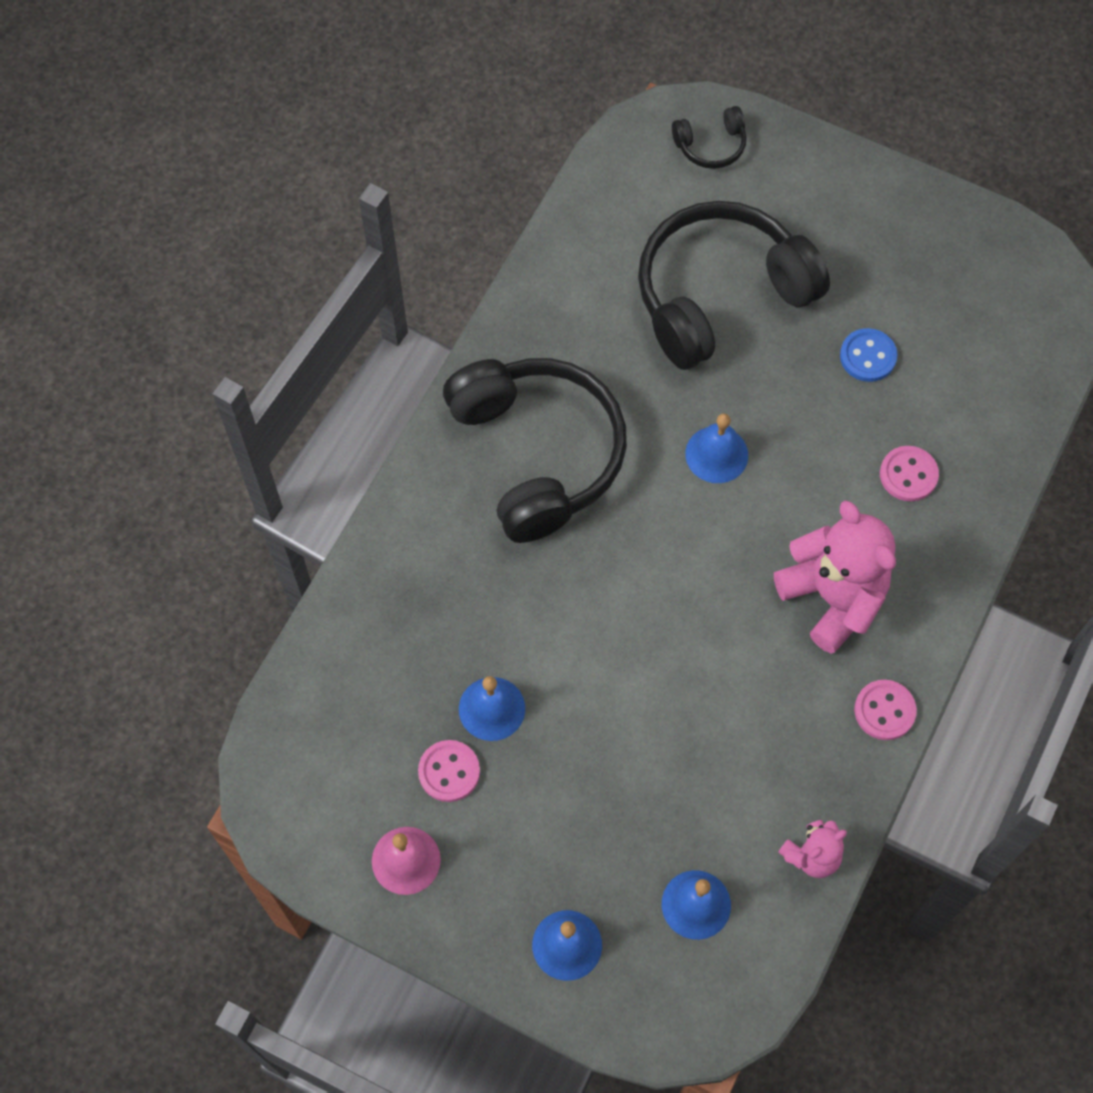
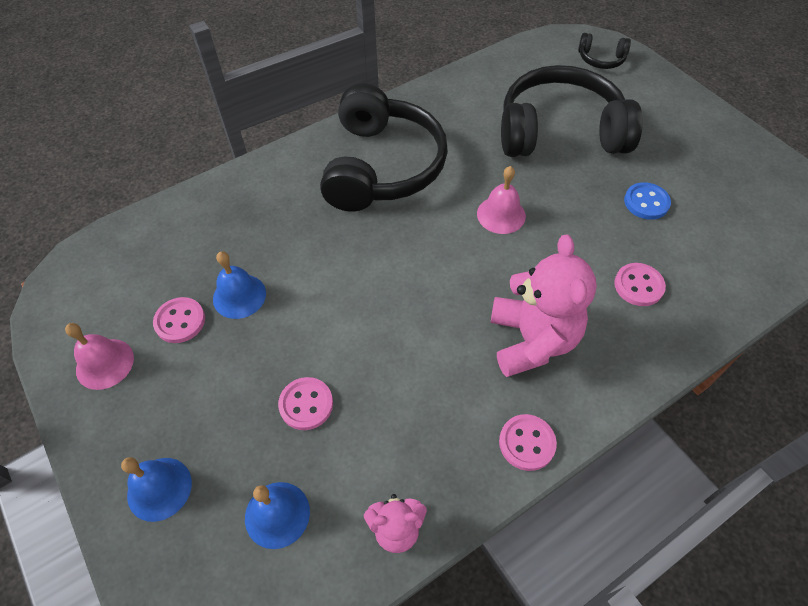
camera: 30 degrees right, 10 degrees down
blue bell [685,413,748,483] -> pink bell [477,166,526,234]
none -> pink button [278,377,333,430]

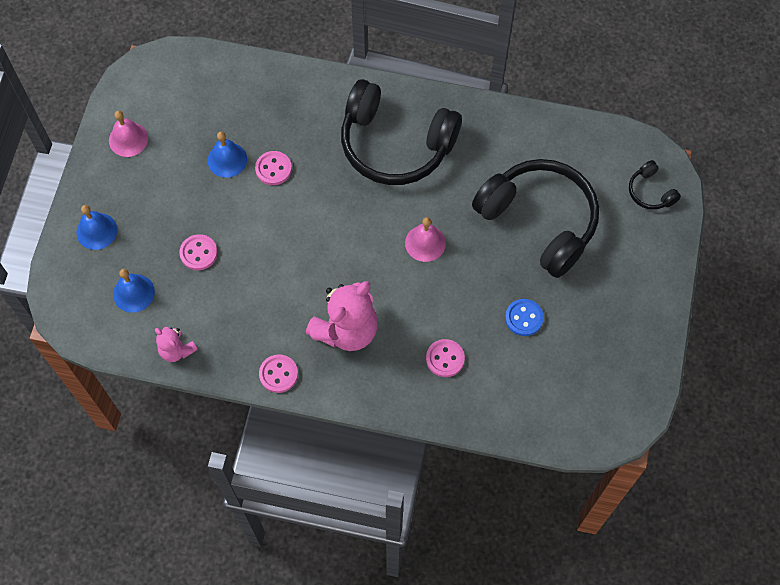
camera: 45 degrees right, 10 degrees up
pink button [153,297,205,343] -> pink button moved to [255,151,292,185]
black headphones [320,83,448,211] -> black headphones turned 60 degrees clockwise [341,79,462,185]

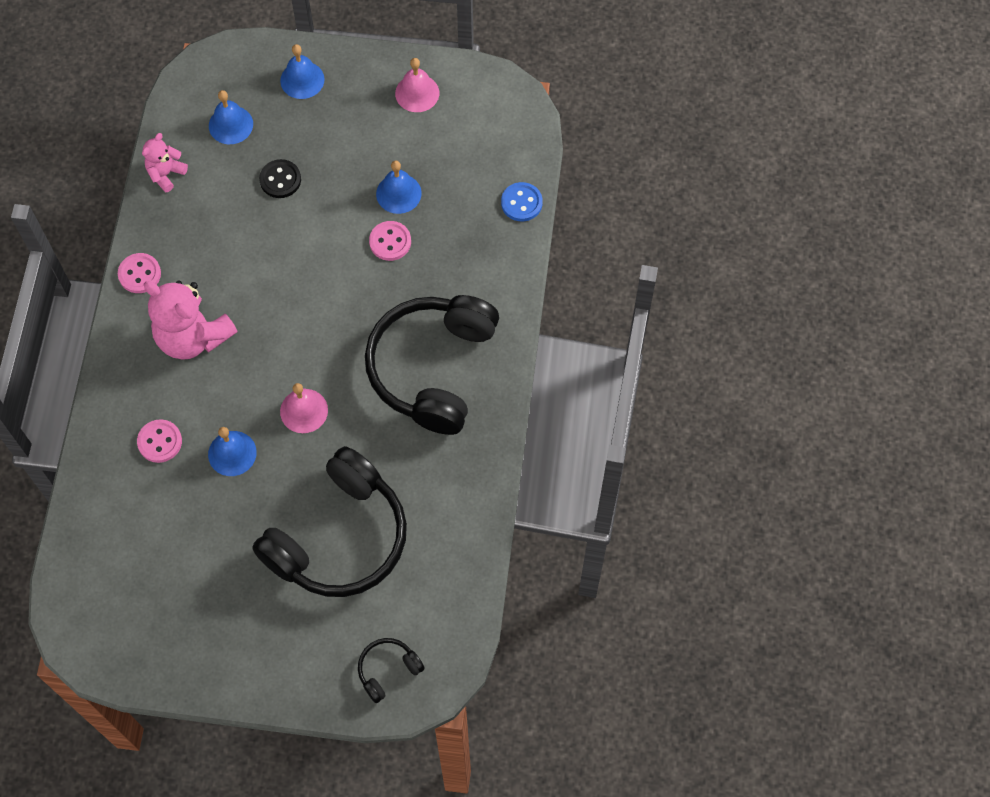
camera: 85 degrees right, 0 degrees up
pink button [179,234,218,270] -> black button [259,159,301,198]
blue button [505,299,544,336] -> blue button moved to [501,182,543,221]
none -> blue bell [208,427,257,476]

